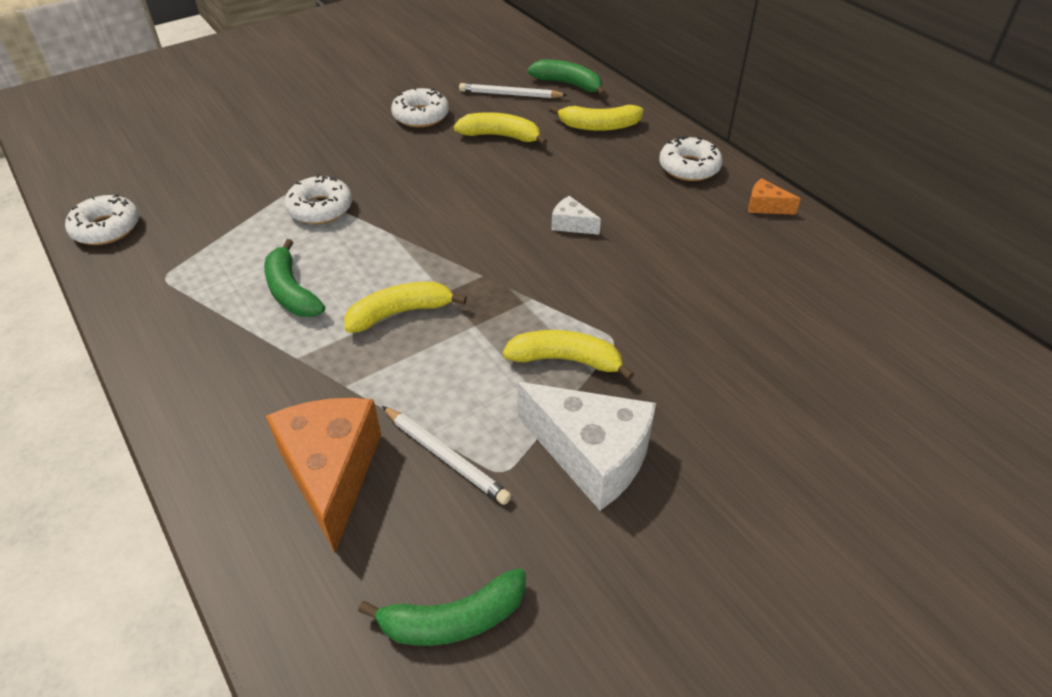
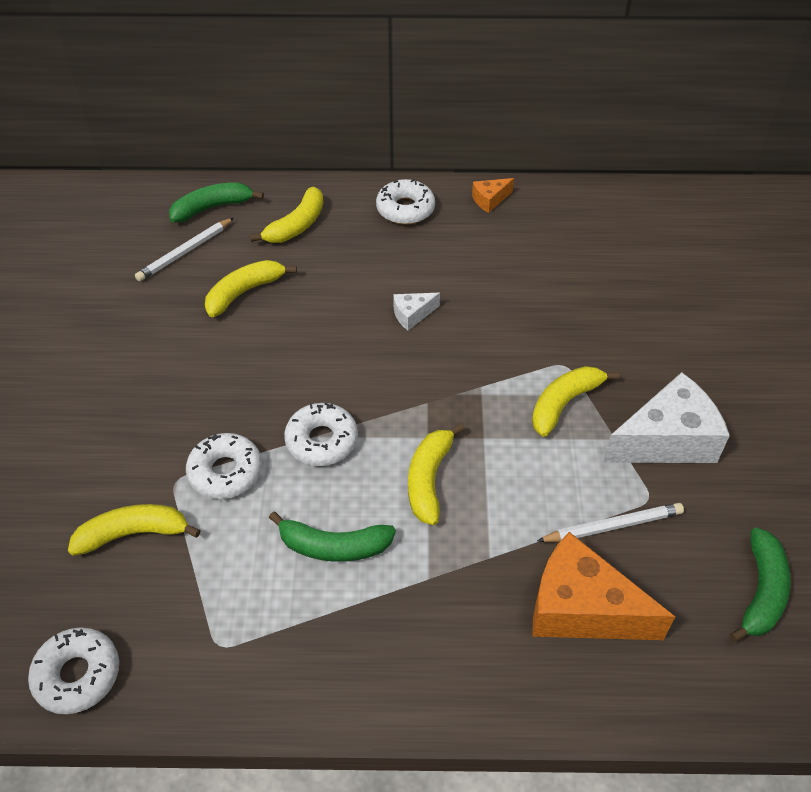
camera: 55 degrees left, 5 degrees up
white donut [391,87,449,127] -> white donut moved to [284,403,358,466]
none -> yellow banana [68,504,201,556]

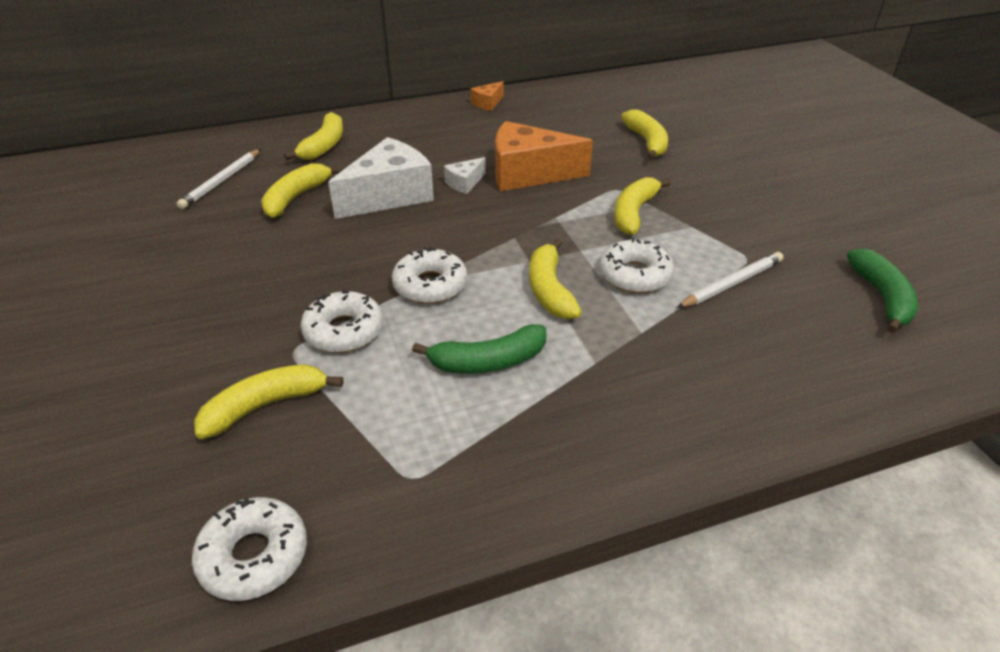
camera: 20 degrees left, 10 degrees down
green banana [169,182,264,222] -> none
white donut [376,179,435,225] -> white donut moved to [599,238,674,293]
orange cheese [532,532,675,640] -> orange cheese moved to [495,121,593,191]
white cheese [603,372,730,463] -> white cheese moved to [328,137,434,219]
none -> yellow banana [621,109,668,160]

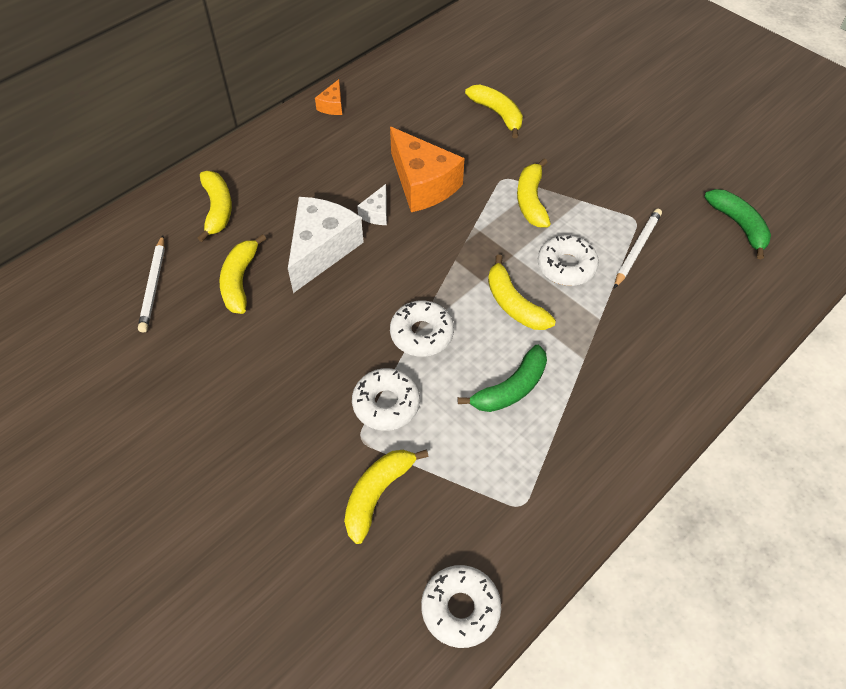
camera: 25 degrees left, 15 degrees up
orange cheese [495,121,593,191] -> orange cheese turned 105 degrees counterclockwise [390,127,464,212]

